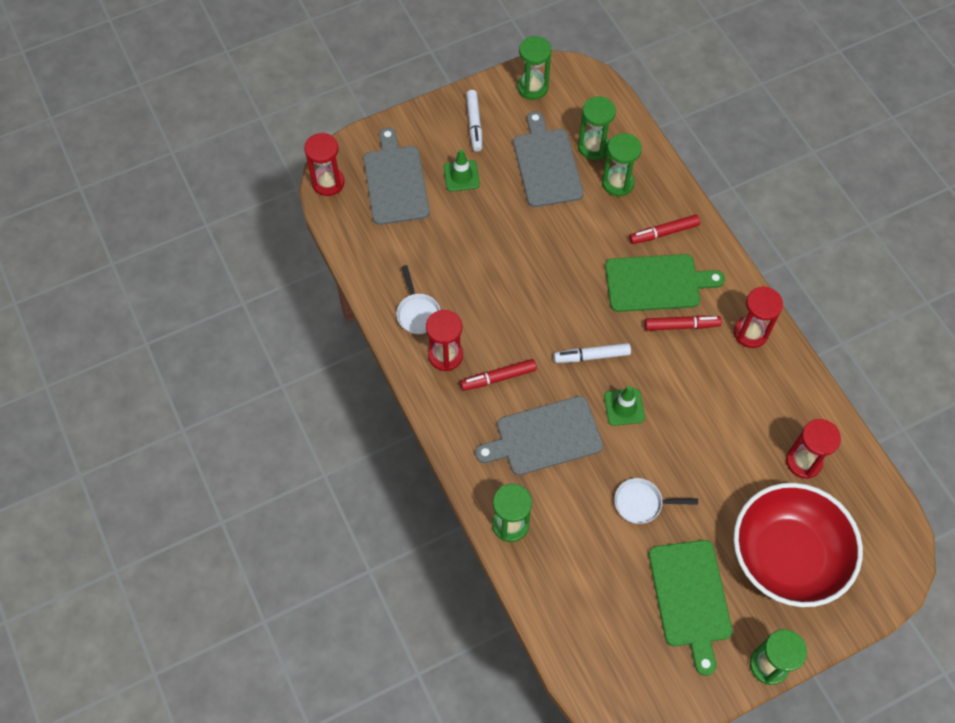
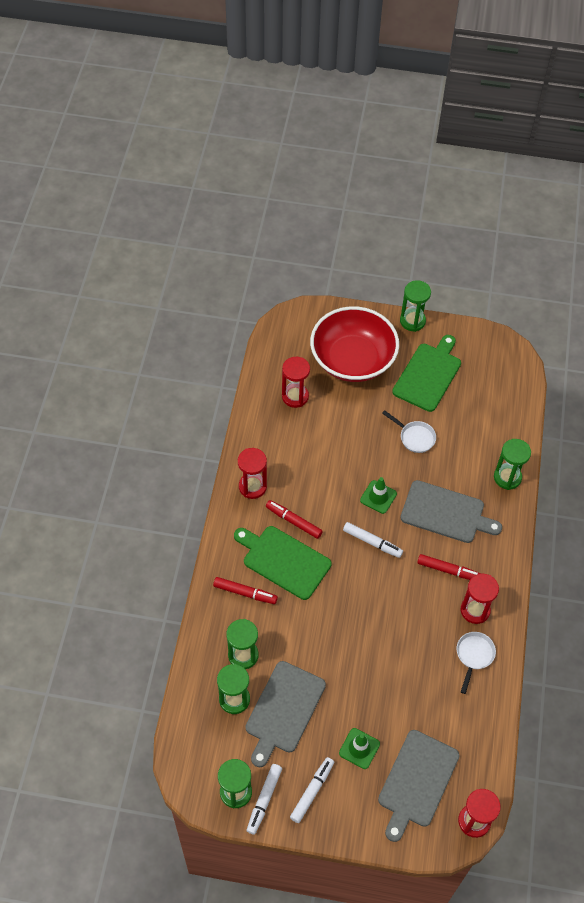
camera: 145 degrees left, 5 degrees down
none -> white marker [247,764,282,835]

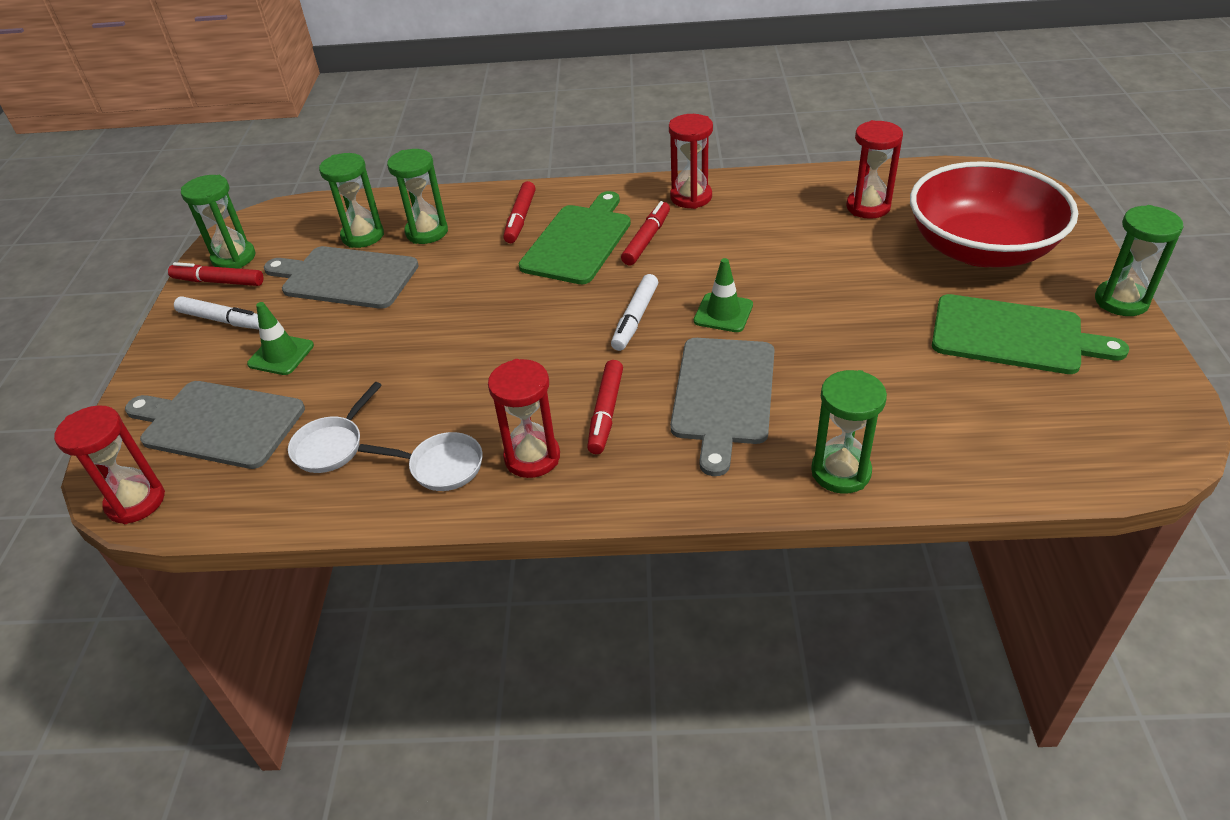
camera: 85 degrees right, 15 degrees down
white marker [247,764,282,835] -> red marker [168,262,263,286]
white pan [382,410,436,453] -> white pan moved to [288,382,382,473]

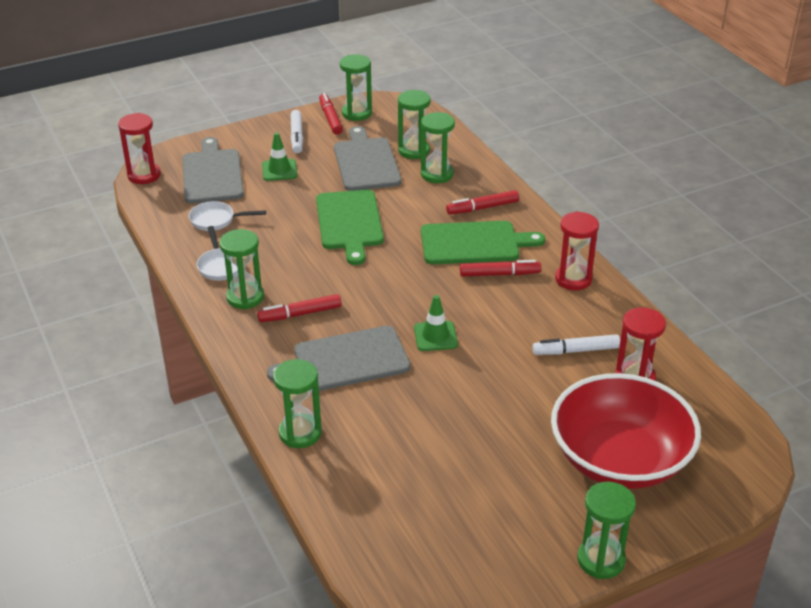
camera: 60 degrees right, 5 degrees down
red hourglass [488,359,560,478] -> green hourglass [219,229,264,310]
white marker [611,274,658,351] -> white marker moved to [533,334,620,355]
green cutting board [932,294,1129,374] -> green cutting board moved to [316,190,384,265]

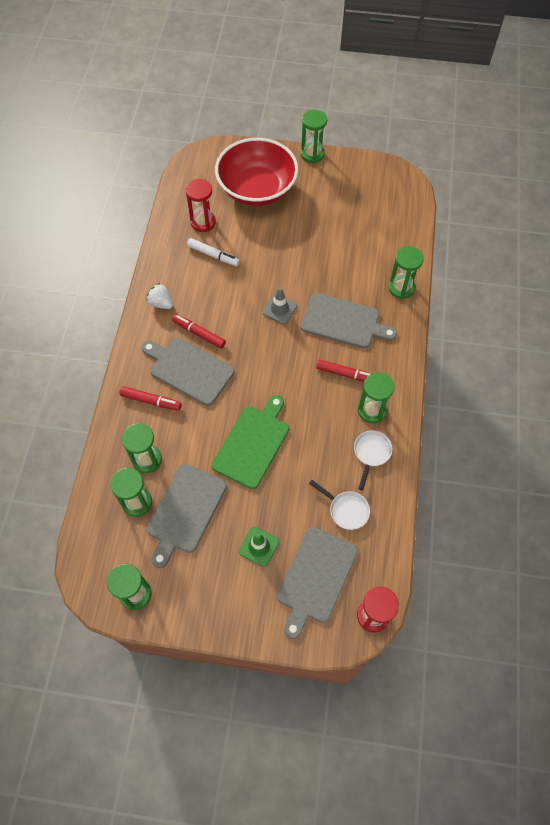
camera: 145 degrees left, 25 degrees up
white marker [291,110,303,153] -> none
red marker [319,93,343,135] -> none
green traffic cone [414,295,458,351] -> grey traffic cone [262,287,297,324]
green cutting board [421,221,545,264] -> grey cutting board [141,338,234,406]
red hourglass [555,211,599,290] -> white strawberry [146,283,173,309]

